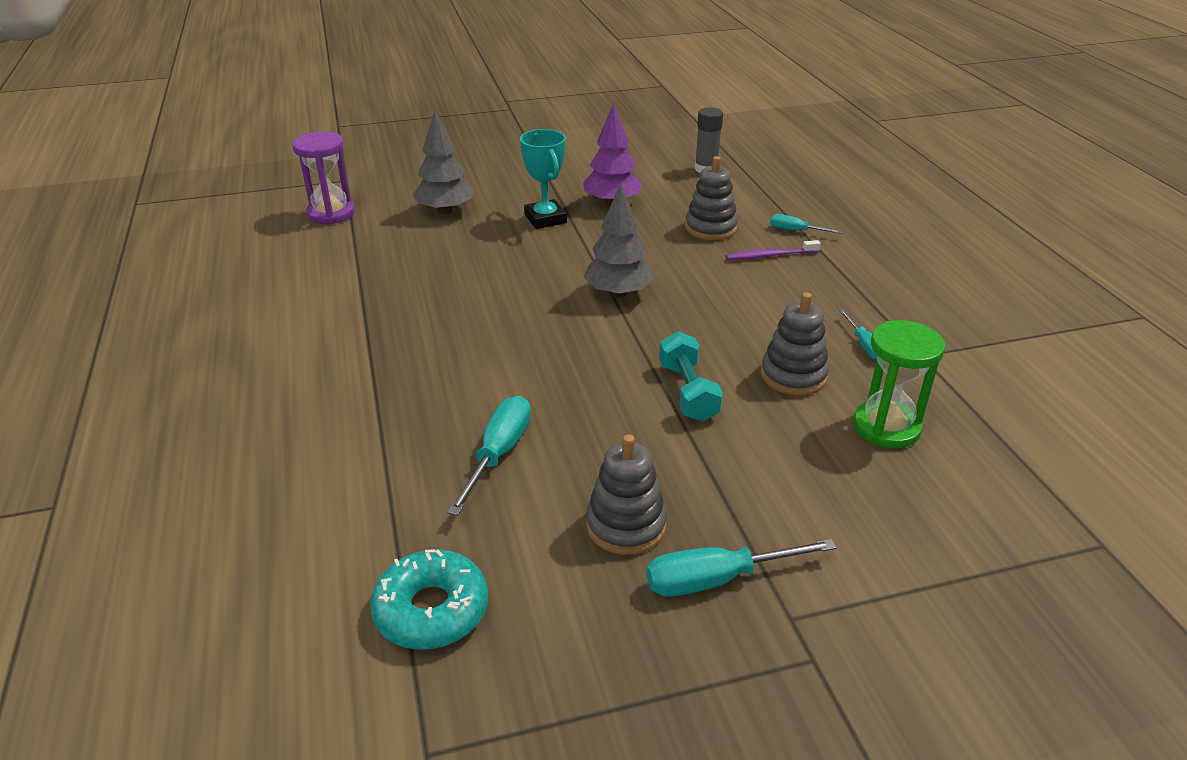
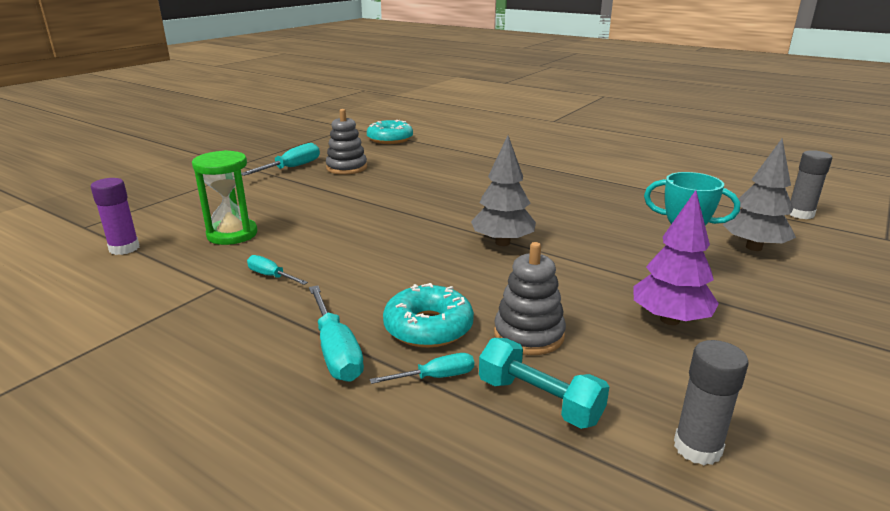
camera: 140 degrees right, 10 degrees down
purple hourglass [292,132,355,224] -> grey glue stick [790,150,832,219]
turquoise screwdriver [447,396,531,516] -> turquoise screwdriver moved to [309,285,364,382]
turquoise dumbbell [659,331,723,422] -> turquoise dumbbell moved to [479,338,609,429]
purple toothbrush [725,240,821,260] -> turquoise donut [383,283,474,348]
grey stacking toy [761,292,829,395] -> none
none -> purple glue stick [91,178,139,255]

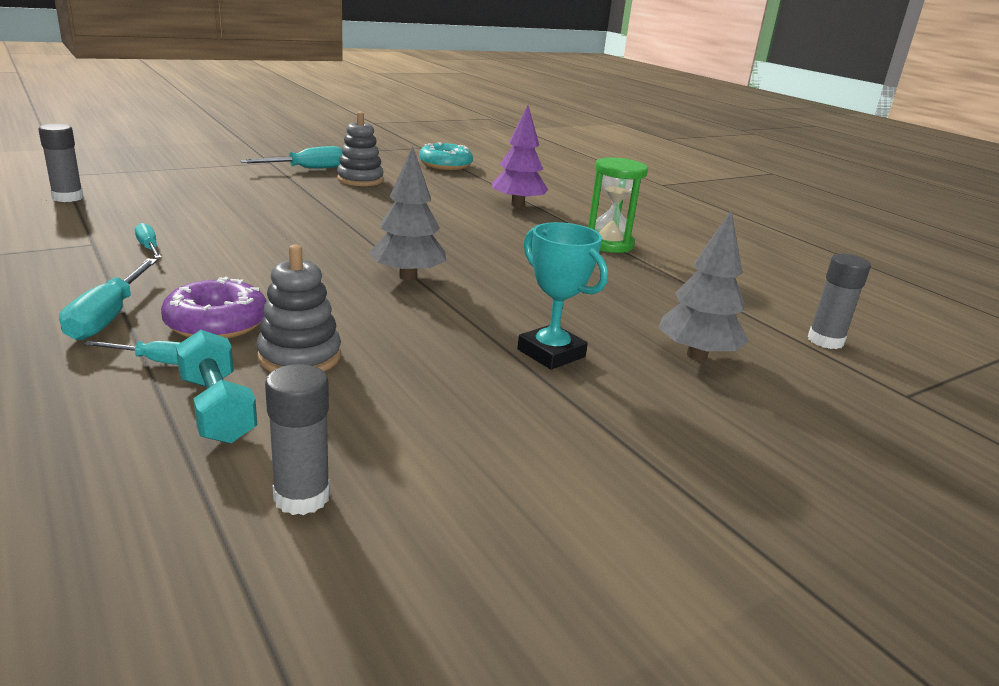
camera: 20 degrees right, 0 degrees up
purple glue stick [91,178,139,255] -> grey glue stick [38,124,84,202]
green hourglass [192,150,258,245] -> green hourglass moved to [588,157,648,253]
turquoise donut [383,283,474,348] -> purple donut [161,277,267,339]
purple tree [633,190,719,325] -> purple tree moved to [492,105,548,207]

